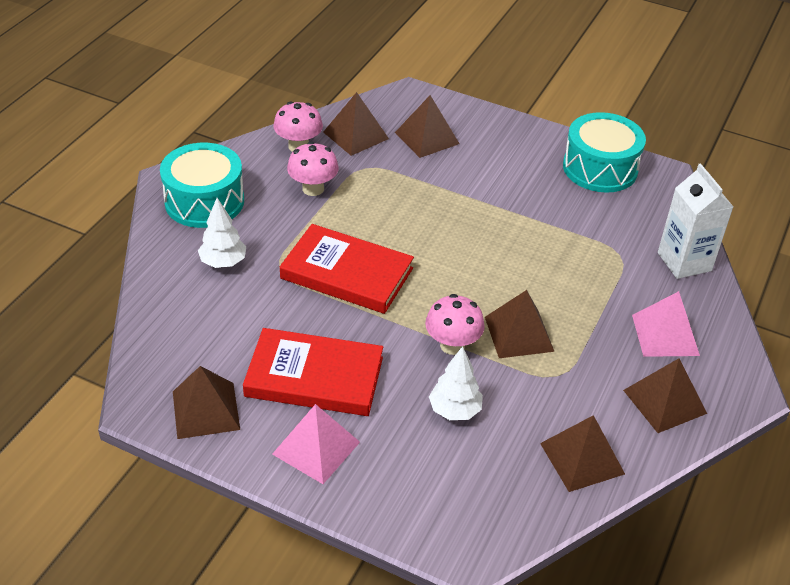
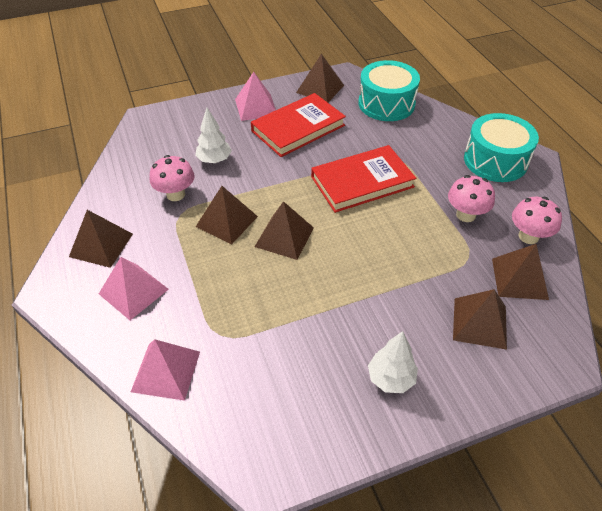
camera: 135 degrees right, 5 degrees up
white tree [198,198,246,268] -> white tree moved to [368,331,418,393]
pink mushroom [425,294,485,355] -> pink mushroom moved to [150,155,195,201]
brown pyramid [540,415,625,492] -> brown pyramid moved to [255,201,314,260]
turquoise drum [563,112,646,193] -> turquoise drum moved to [358,60,420,121]
white carton [658,163,733,279] -> pink pyramid [131,339,200,401]

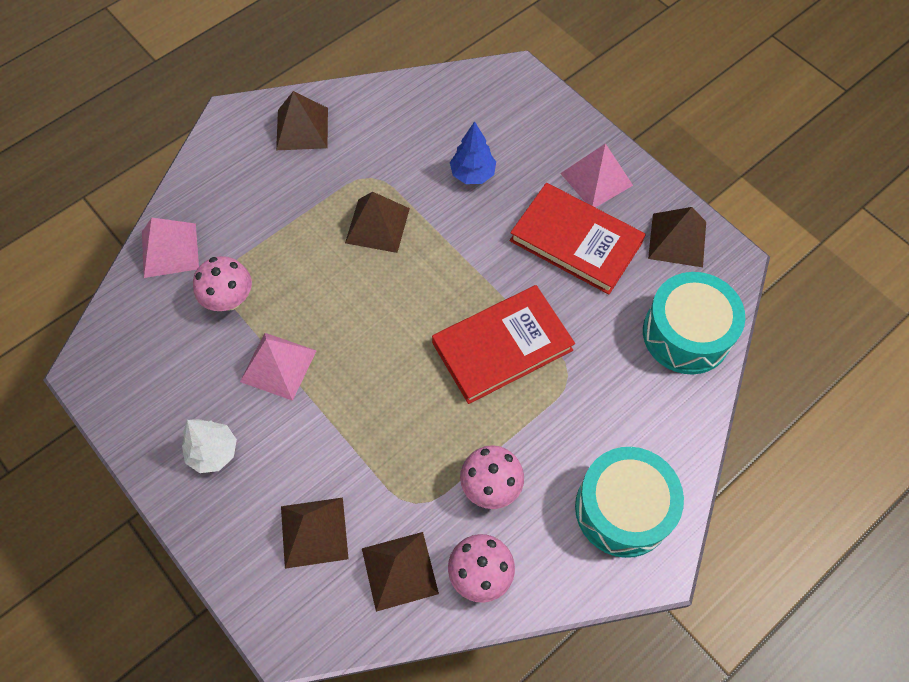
camera: 70 degrees right, 15 degrees up
pink pyramid [99,257,169,320] -> pink pyramid moved to [240,333,317,401]
pink mushroom [150,155,195,201] -> pink mushroom moved to [193,256,252,311]
white tree [195,107,232,163] -> blue tree [450,121,496,184]
brown pyramid [255,201,314,260] -> none
red book [311,145,416,213] -> red book turned 75 degrees counterclockwise [432,285,575,404]

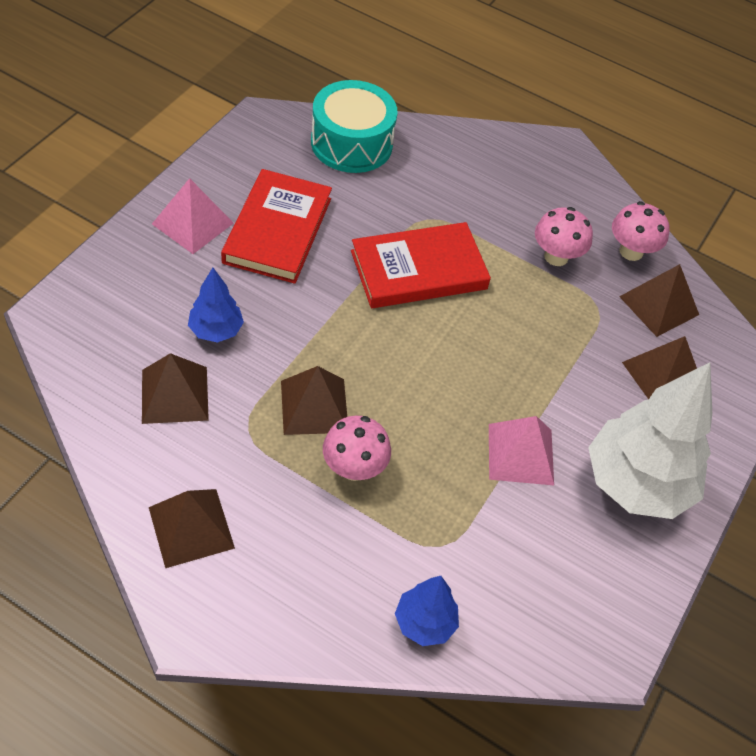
camera: 115 degrees left, 10 degrees down
pink pyramid [142,218,199,278] -> blue tree [395,576,459,646]
white tree [182,419,237,473] -> white tree [588,363,712,519], size x2.04
pink mushroom [193,256,252,311] -> pink mushroom moved to [323,416,391,481]
red book [432,285,575,404] -> red book turned 60 degrees counterclockwise [351,222,491,308]
turquoise drum [575,447,684,558] -> none
brown pyramid [648,207,706,267] -> brown pyramid moved to [142,353,209,424]

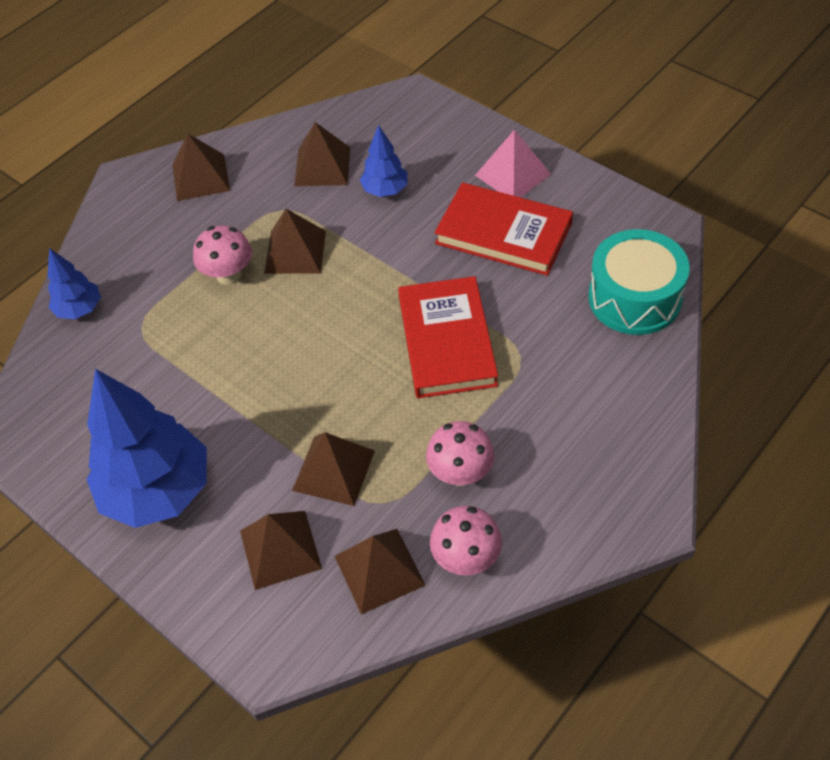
camera: 110 degrees right, 0 degrees up
pink pyramid [489,416,554,485] -> none
white tree [588,363,712,519] -> blue tree [87,369,207,528]
none -> brown pyramid [292,432,375,506]

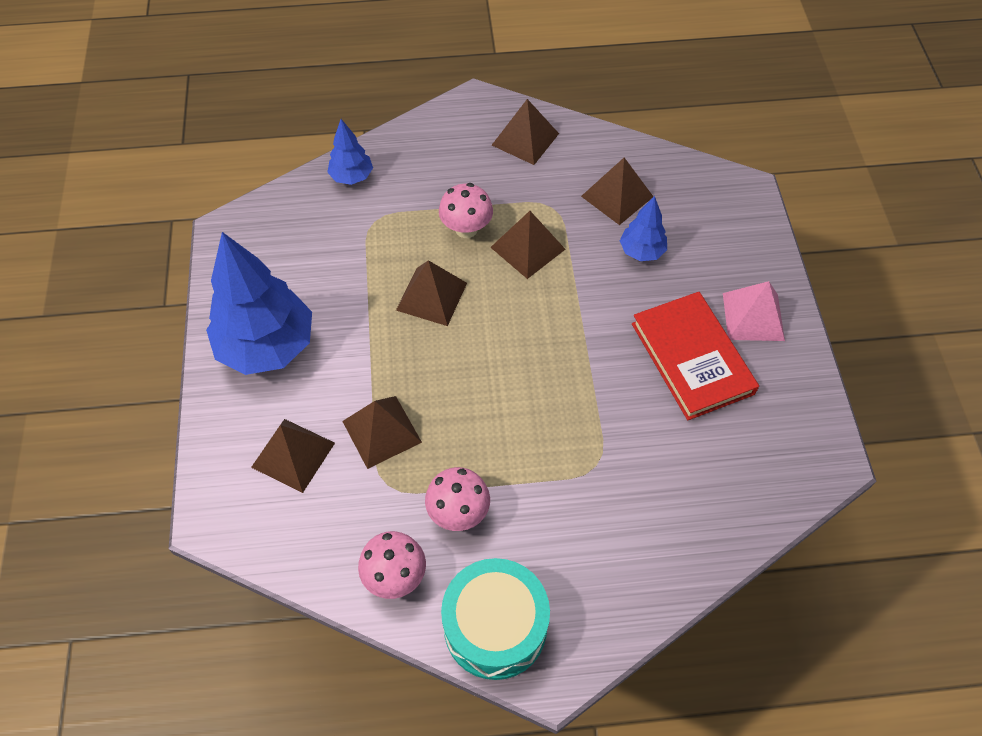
camera: 40 degrees right, 5 degrees up
brown pyramid [335,529,426,614] -> brown pyramid moved to [396,260,467,326]
red book [398,276,498,398] -> none
turquoise drum [588,229,690,335] -> turquoise drum moved to [441,558,550,680]

